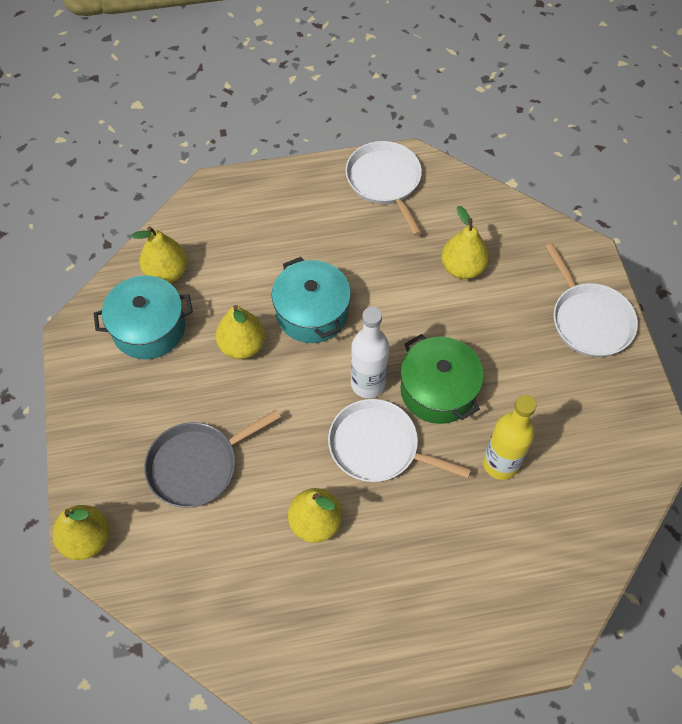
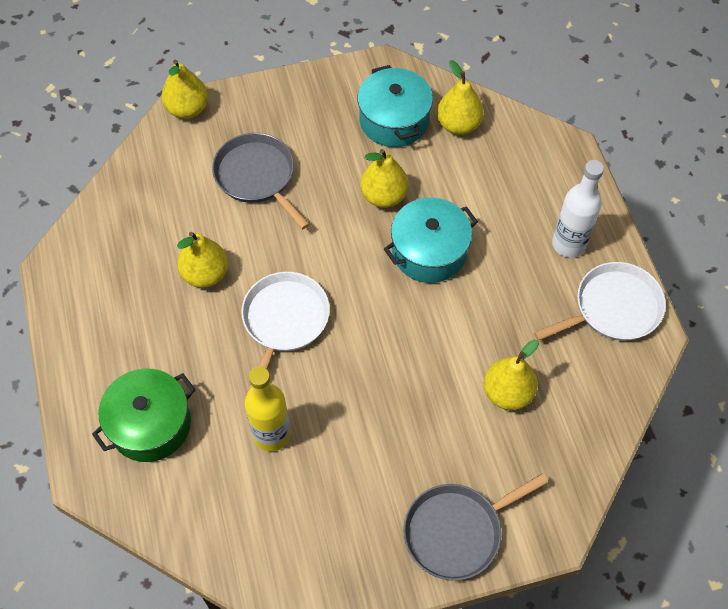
camera: 85 degrees right, 0 degrees up
white bottle [351,307,389,398] -> white bottle moved to [552,160,604,258]
green pot [400,334,484,424] -> green pot moved to [92,368,196,462]
white pan [545,243,638,357] -> grey pan [403,473,548,581]

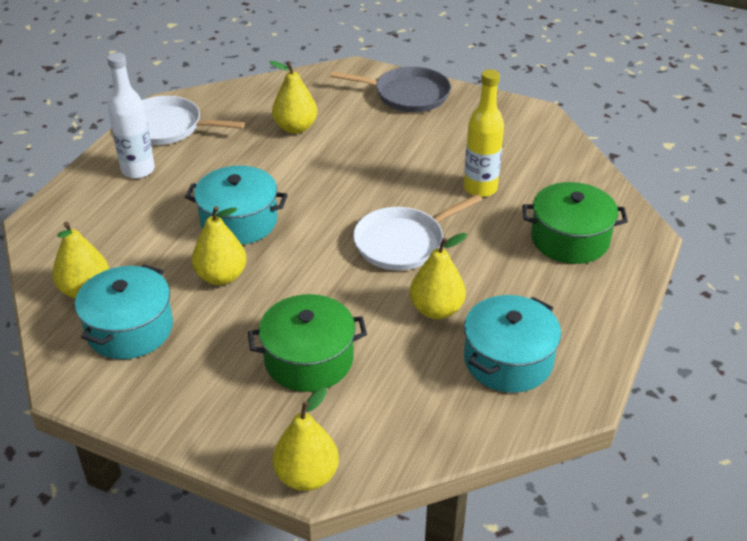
camera: 140 degrees left, 20 degrees down
grey pan [212,133,310,229] -> green pot [248,294,367,392]
none -> turquoise pot [464,295,561,393]

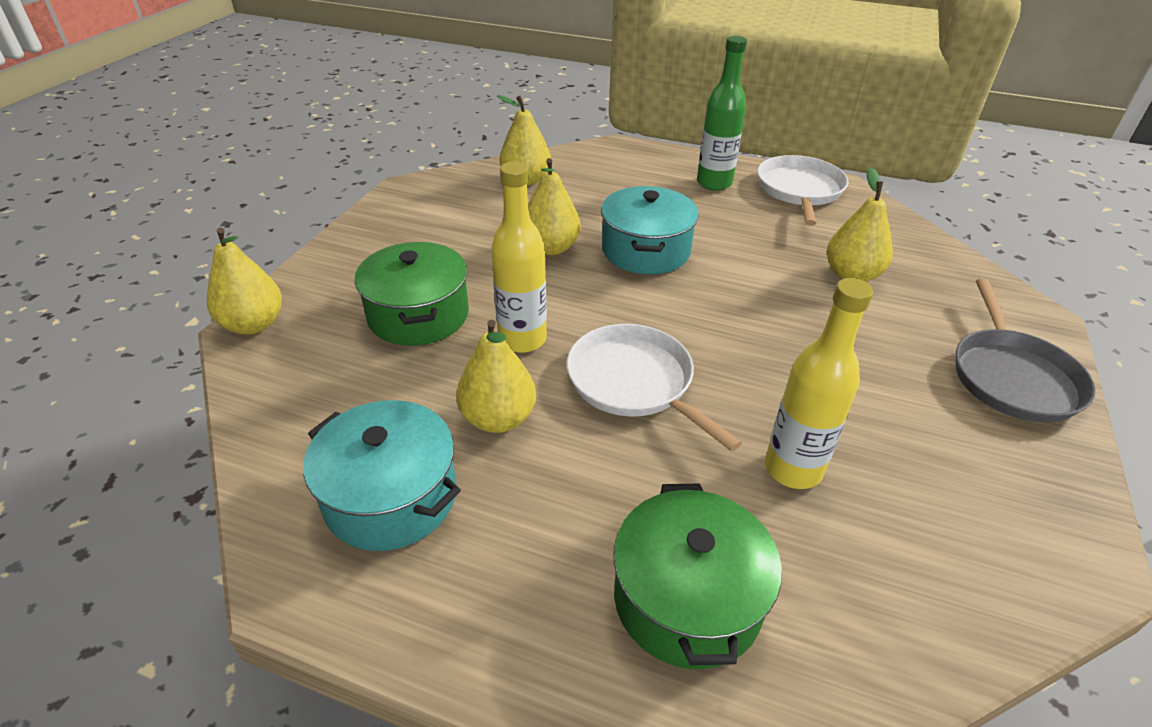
camera: 85 degrees right, 0 degrees up
turquoise pot [75,264,173,359] -> none
white bottle [107,52,155,179] -> green bottle [697,36,747,191]
none -> yellow bottle [491,161,547,353]

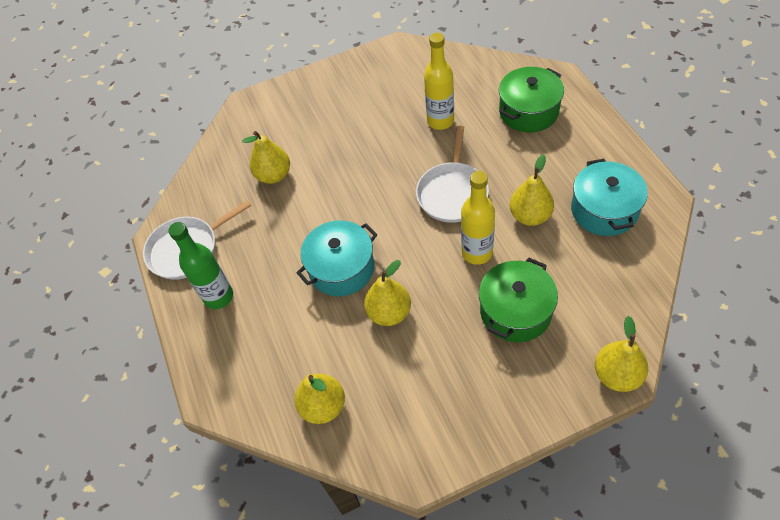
camera: 125 degrees left, 15 degrees up
grey pan [956,279,1096,423] -> none

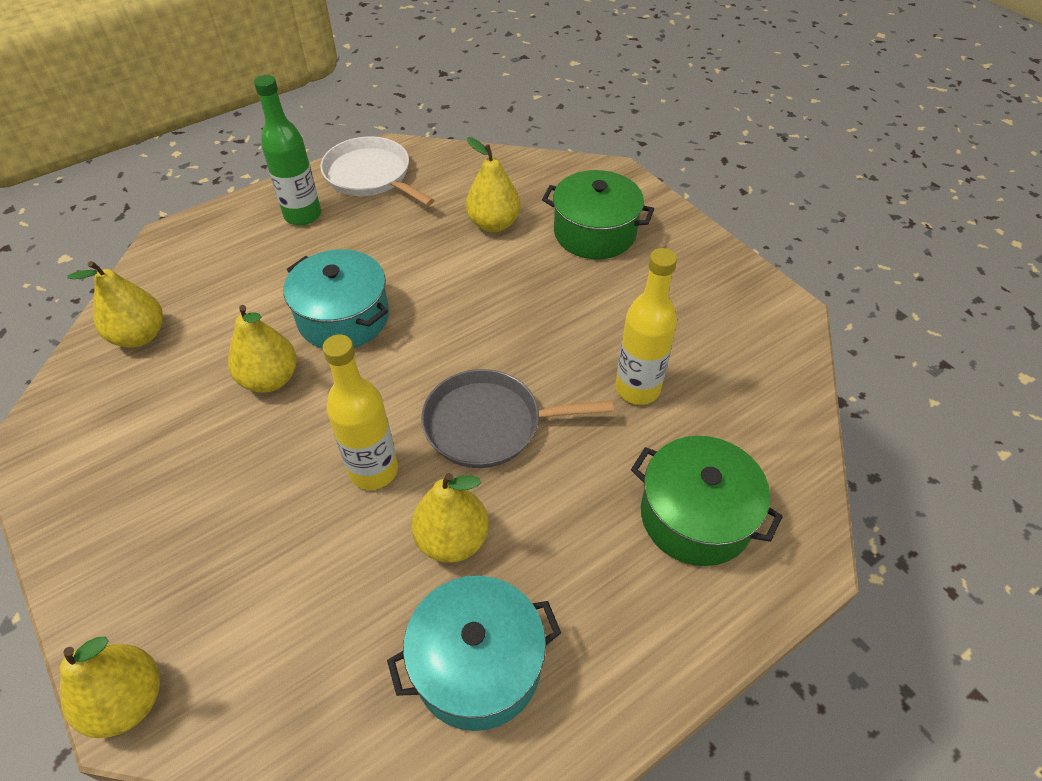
camera: 70 degrees right, 5 degrees down
white pan [416,126,489,223] -> grey pan [421,369,614,468]
green pot [479,258,558,342] -> green pot moved to [542,170,654,259]

